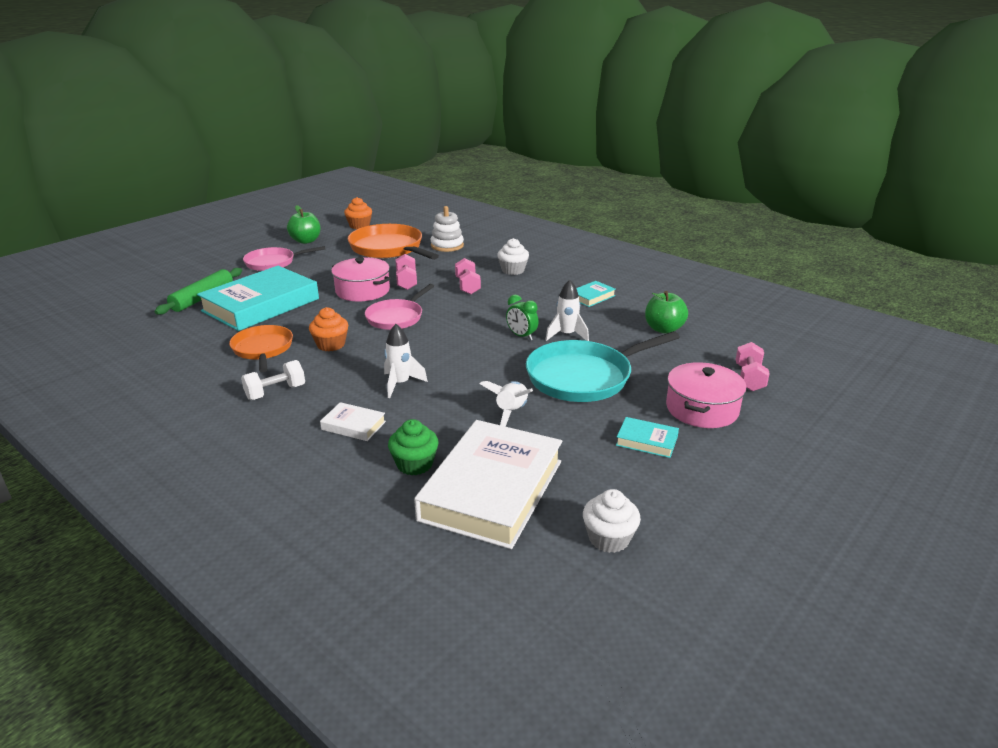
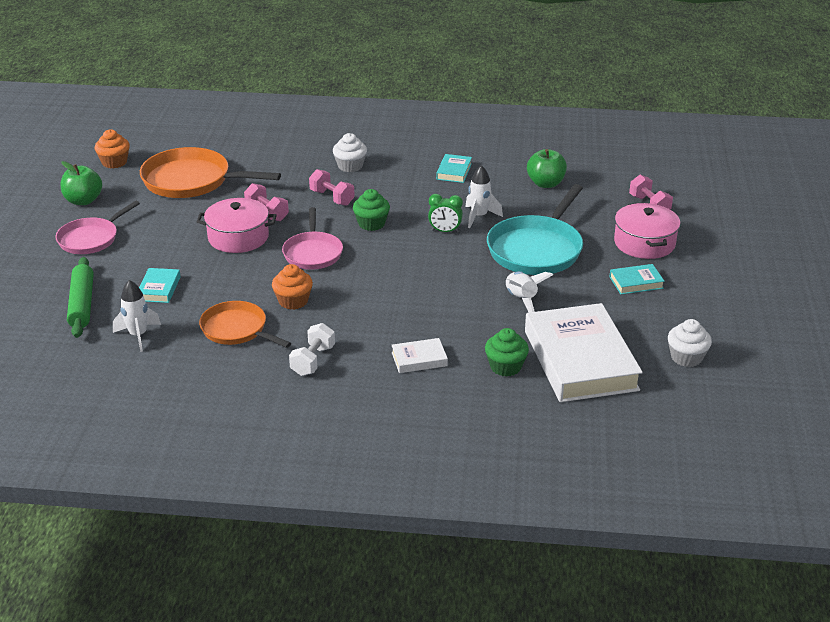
camera: 35 degrees left, 5 degrees up
turquoise book [197,266,319,331] -> turquoise book [139,268,181,303], size x0.42
white rocket [384,324,428,398] -> white rocket moved to [113,280,161,352]
white stacking toy [431,206,464,252] -> none
none -> green cupcake [353,189,390,231]

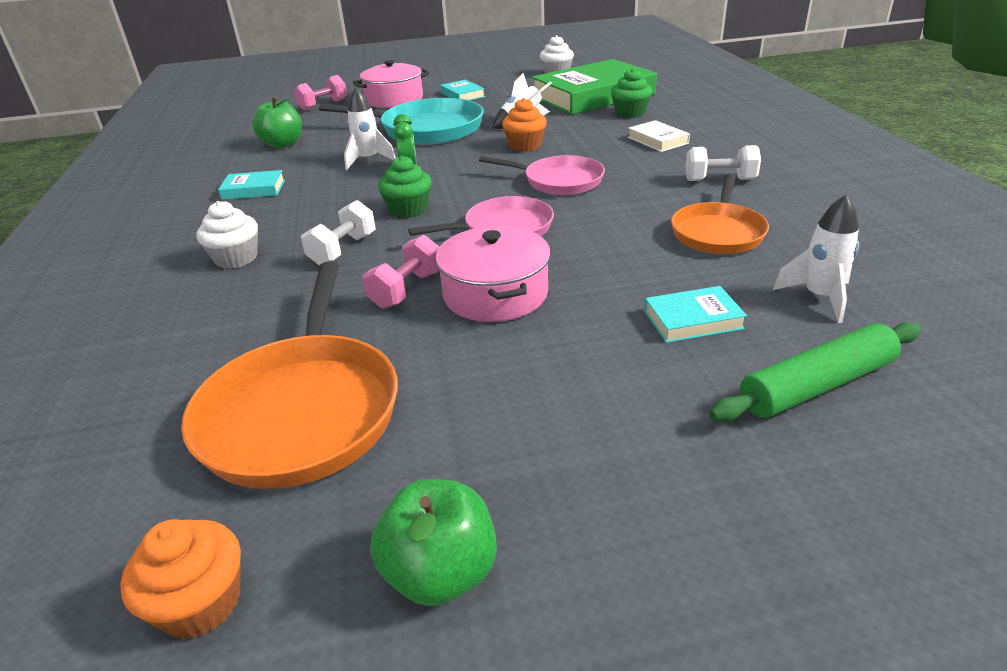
camera: 105 degrees left, 0 degrees up
pink pan [55,201,140,254] -> pink pan moved to [479,155,605,195]
orange cupcake [272,264,313,310] -> orange cupcake moved to [502,98,547,152]
pink dumbbell [309,169,355,206] -> white dumbbell [301,200,376,265]
white book [525,303,643,402] -> green book [531,59,657,115]

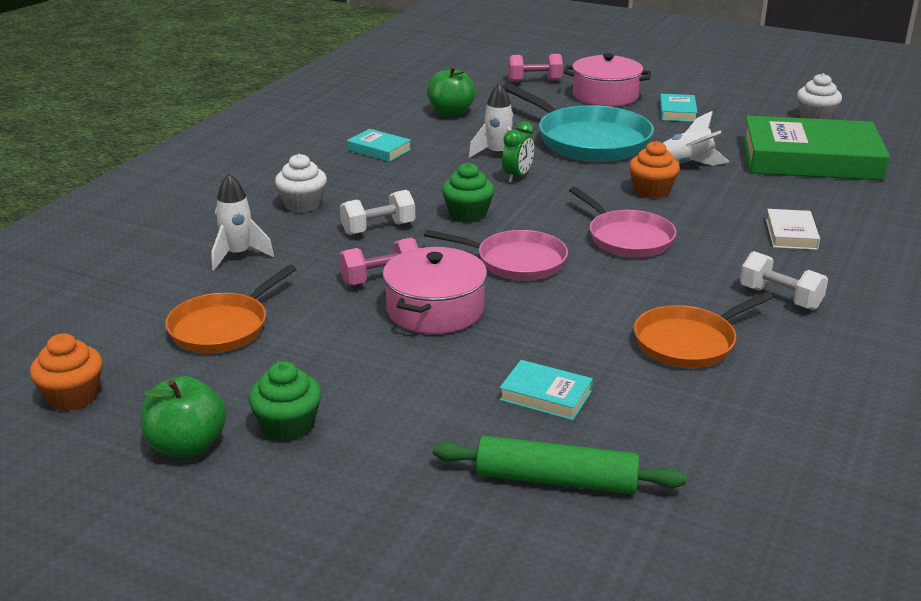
camera: 35 degrees right, 5 degrees down
orange pan [181,261,398,489] -> orange pan [165,265,297,353], size x0.63
green cupcake [611,68,652,118] -> green cupcake moved to [249,361,321,442]
white rocket [773,194,859,323] -> white rocket moved to [211,174,274,270]

